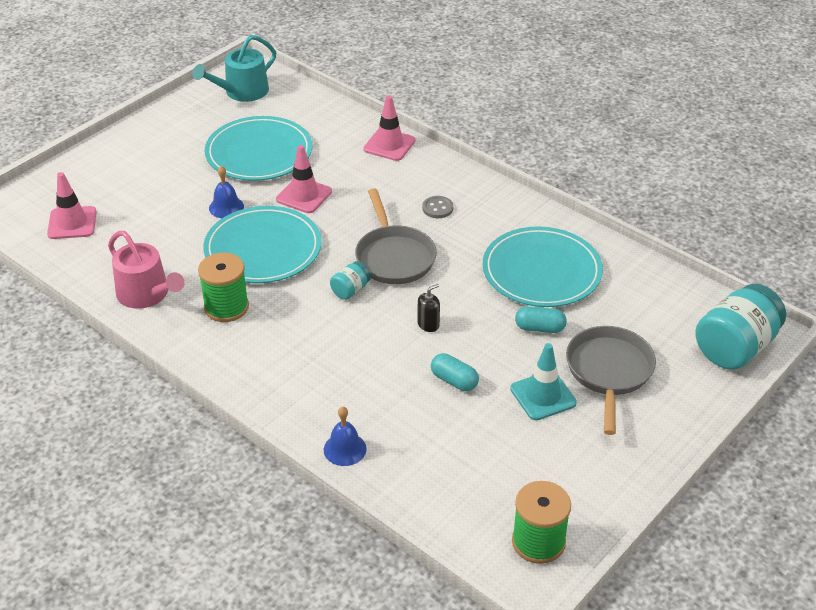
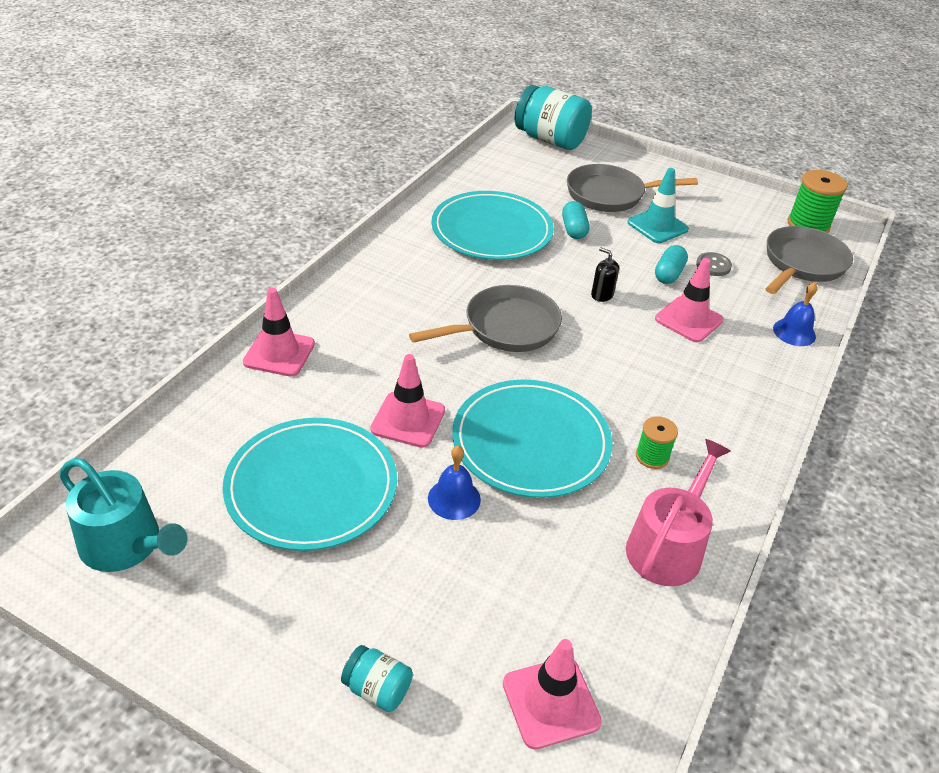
camera: 105 degrees left, 0 degrees up
green spool [198,253,249,322] -> green spool [636,416,678,469], size x0.58
turquoise jar [330,261,371,300] -> turquoise jar moved to [341,645,413,712]
grey button [422,196,453,218] -> grey button moved to [696,252,732,276]
none -> pink traffic cone [655,258,723,342]
none -> grey pan [765,226,853,294]

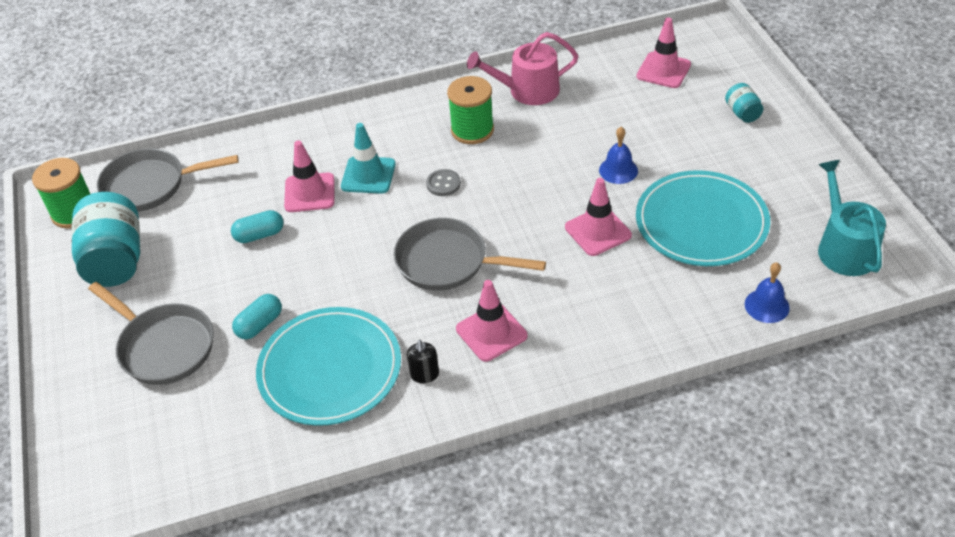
camera: 130 degrees left, 5 degrees up
pink traffic cone [243,288,315,377] -> pink traffic cone moved to [456,280,527,362]
turquoise plate [452,379,612,498] -> none
turquoise jar [515,85,592,150] -> turquoise jar moved to [71,192,140,287]
black soap dispenser [591,247,619,302] -> black soap dispenser moved to [407,340,439,383]
turquoise traffic cone [627,168,689,243] -> turquoise traffic cone moved to [341,123,396,194]
green spool [636,416,678,469] -> green spool [447,76,494,144], size x1.71
grey button [696,252,732,276] -> grey button moved to [426,169,461,196]
blue bell [773,282,818,346] -> blue bell moved to [745,262,790,323]

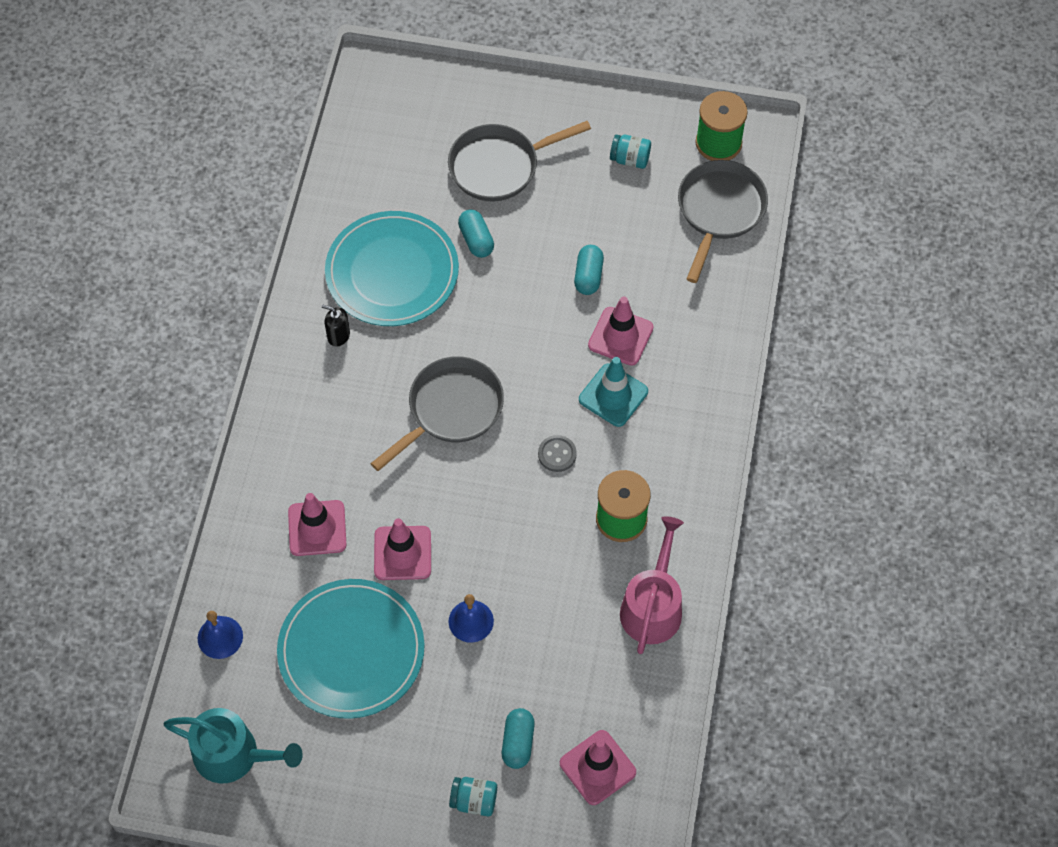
camera: 115 degrees right, 15 degrees up
turquoise jar [71,192,140,287] -> turquoise jar [610,135,651,169], size x0.47
pink traffic cone [456,280,527,362] -> pink traffic cone moved to [288,493,346,556]
none -> turquoise capsule [502,708,535,769]

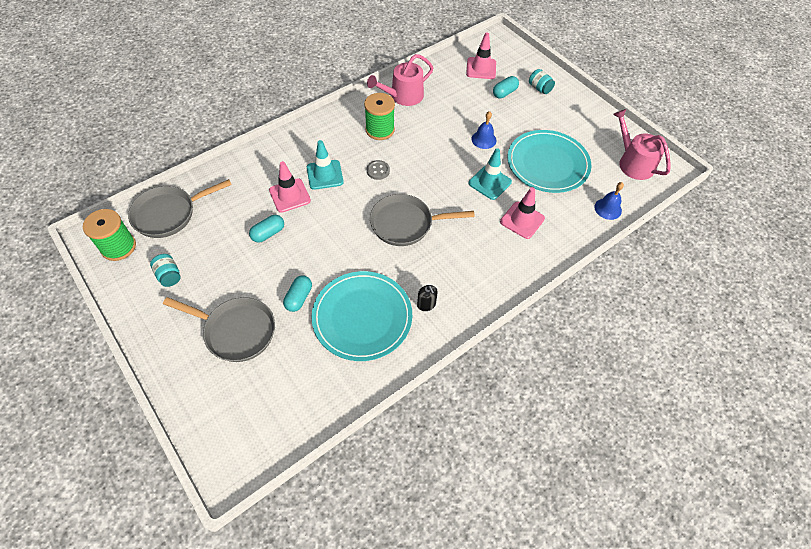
camera: 140 degrees left, 5 degrees down
turquoise watering can [164,708,303,783] -> pink watering can [613,109,671,180]
pink traffic cone [374,518,431,580] -> turquoise traffic cone [468,148,512,200]

